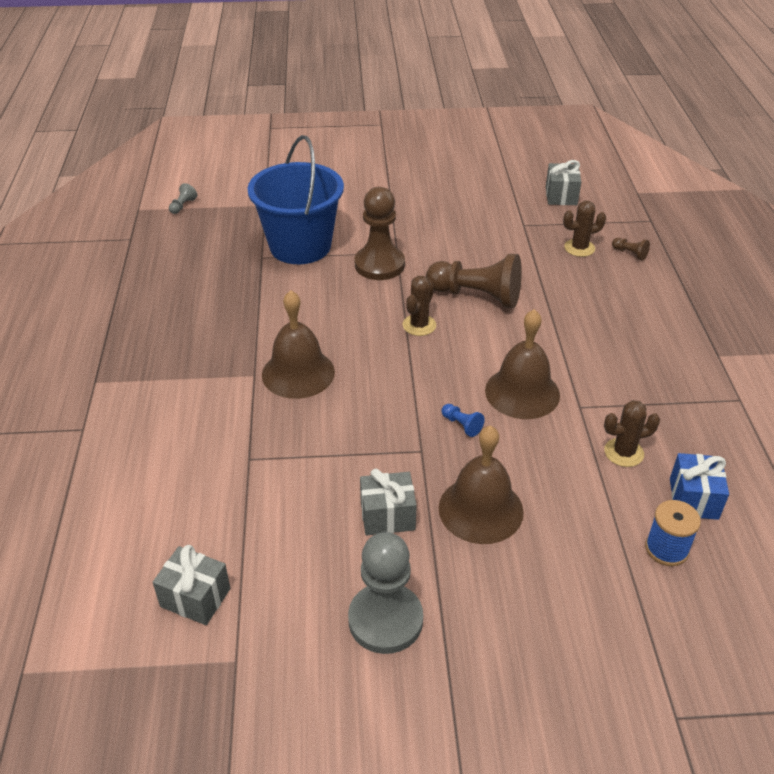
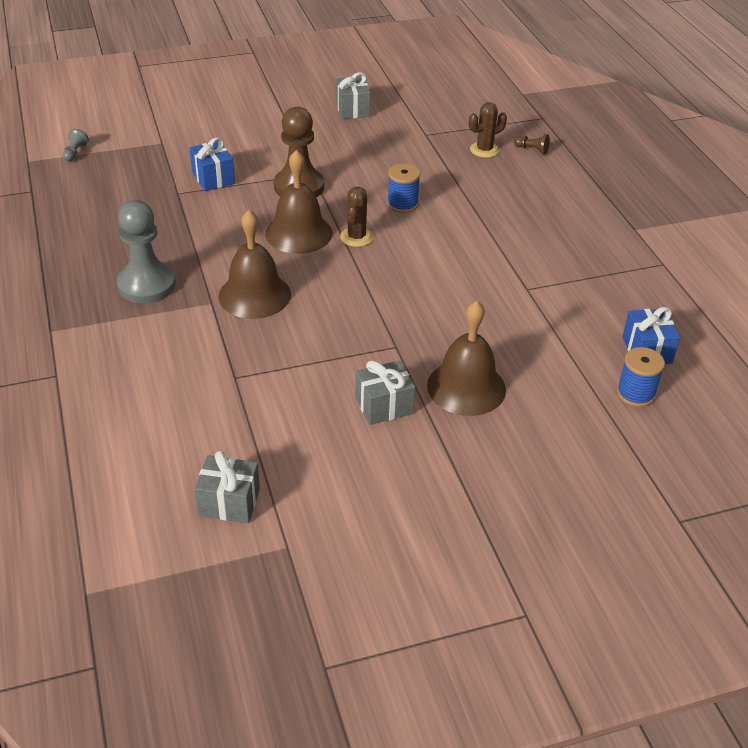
camera: 15 degrees left, 0 degrees up
blue bucket [247,135,344,264] -> blue gift [189,137,235,191]
grey pawn [348,532,423,654] -> grey pawn moved to [117,200,176,304]
brown pawn [426,254,522,308] -> blue spool [387,164,420,213]
blue pawn [441,404,485,437] -> none
brown bell [485,309,560,419] -> brown bell moved to [265,150,332,254]
grey gift [546,160,581,205] -> grey gift moved to [336,72,370,119]
brown cactus [604,400,660,467] -> none

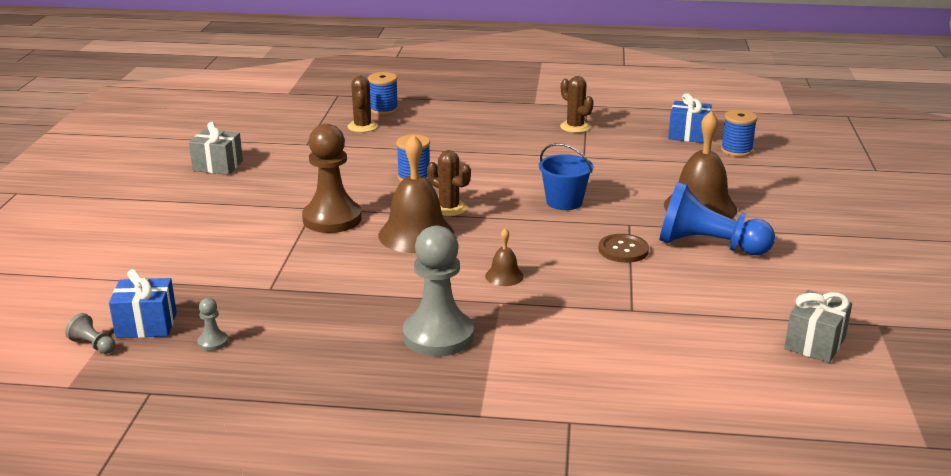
camera: 65 degrees left, 15 degrees down
blue gift [189,137,235,191] -> blue gift moved to [109,269,177,338]
brown bell [218,210,291,319] -> brown bell [485,228,524,286], size x0.47
grey gift [355,360,415,425] -> blue pawn [660,182,775,255]
brown pawn [514,134,550,154] -> blue spool [368,72,398,115]
none -> grey pawn [197,298,228,351]
none -> blue bucket [539,143,593,210]
none -> brown cactus [560,76,594,133]
none -> brown button [599,234,649,263]

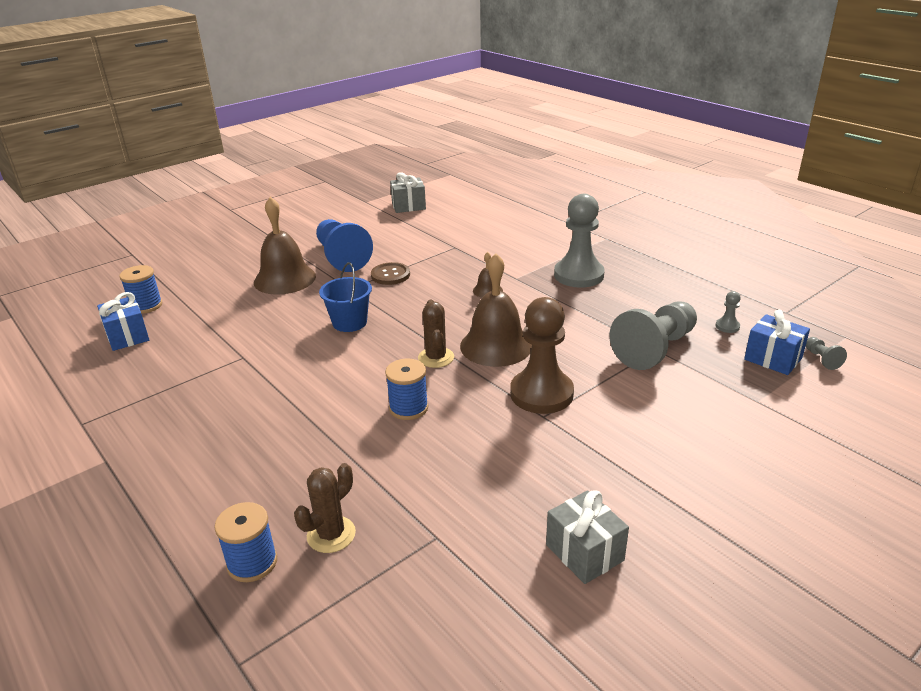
camera: 135 degrees left, 5 degrees up
brown cactus [560,76,594,133] -> none
none -> grey pawn [610,301,697,370]

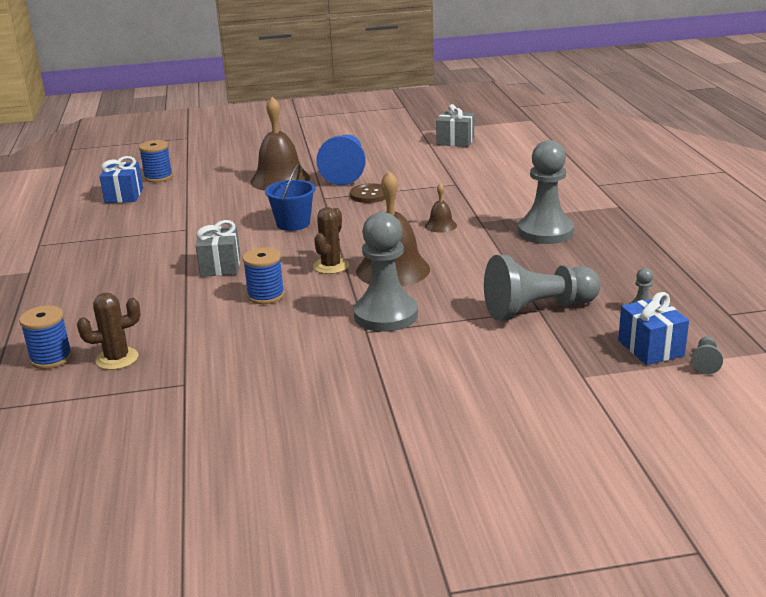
camera: 30 degrees right, 5 degrees down
brown pawn [510,297,574,414] -> grey pawn [353,212,418,332]
grey gift [546,490,629,584] -> grey gift moved to [196,220,241,277]

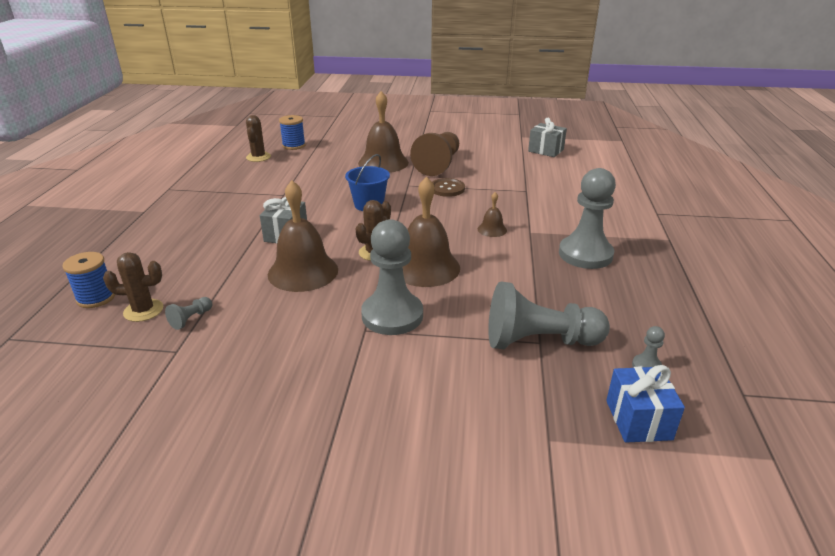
camera: 15 degrees right, 5 degrees up
blue gift [99,156,143,203] -> brown cactus [246,115,271,162]
blue spool [242,247,285,304] -> brown bell [268,180,338,292]
blue pawn [316,134,366,185] -> brown pawn [410,132,459,176]
grey pawn [691,336,723,374] -> grey pawn moved to [165,297,212,330]

